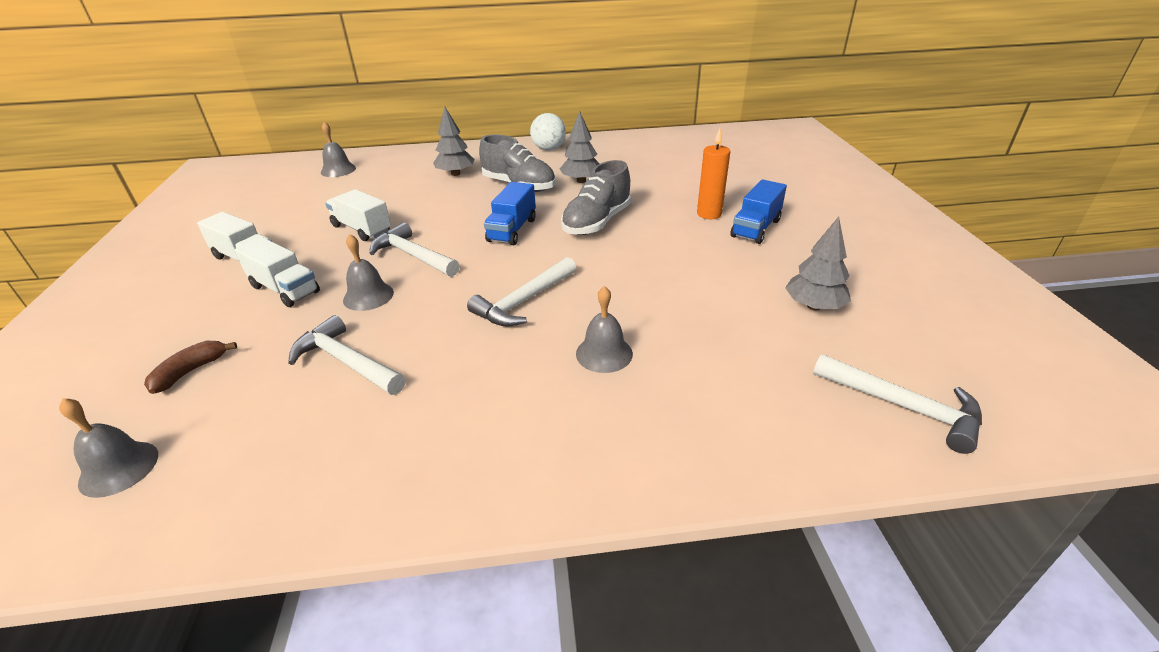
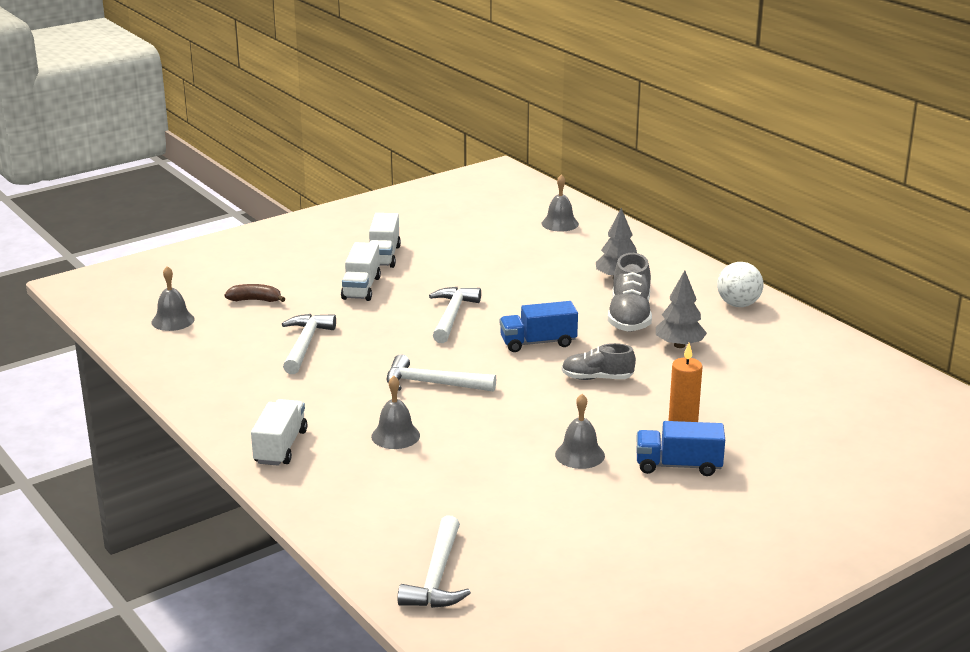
camera: 60 degrees right, 10 degrees down
white truck [325,189,391,241] -> white truck moved to [251,399,307,466]
grey bell [343,234,394,311] -> grey bell moved to [555,394,605,469]
grey shoe [561,160,631,235] -> grey shoe [562,343,636,380], size x0.66
grey tree [785,217,851,310] -> none

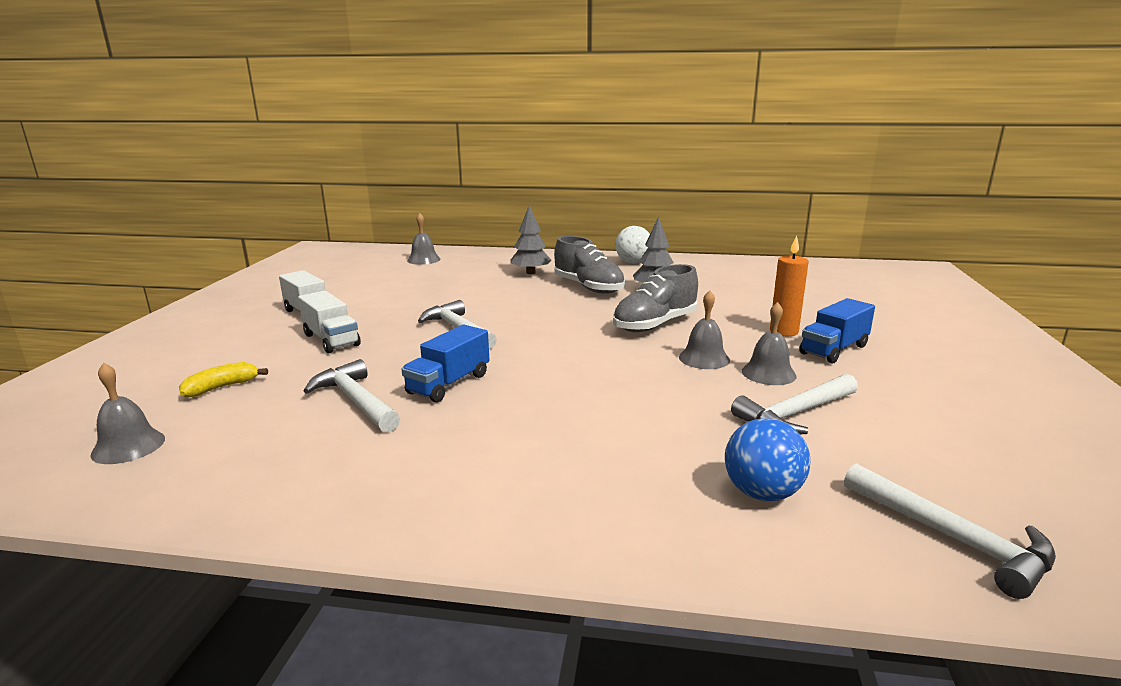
camera: 45 degrees left, 5 degrees down
brown banana [224,284,285,302] -> yellow banana [179,362,268,398]
white truck [251,399,307,466] -> none
grey bell [371,376,420,449] -> grey bell moved to [679,290,730,369]
white hammer [387,354,496,392] -> white hammer moved to [731,374,858,435]
blue truck [500,301,578,352] -> blue truck moved to [402,325,489,403]
grey shoe [562,343,636,380] -> grey shoe [613,264,698,332], size x1.53
none -> blue ball [725,418,810,501]

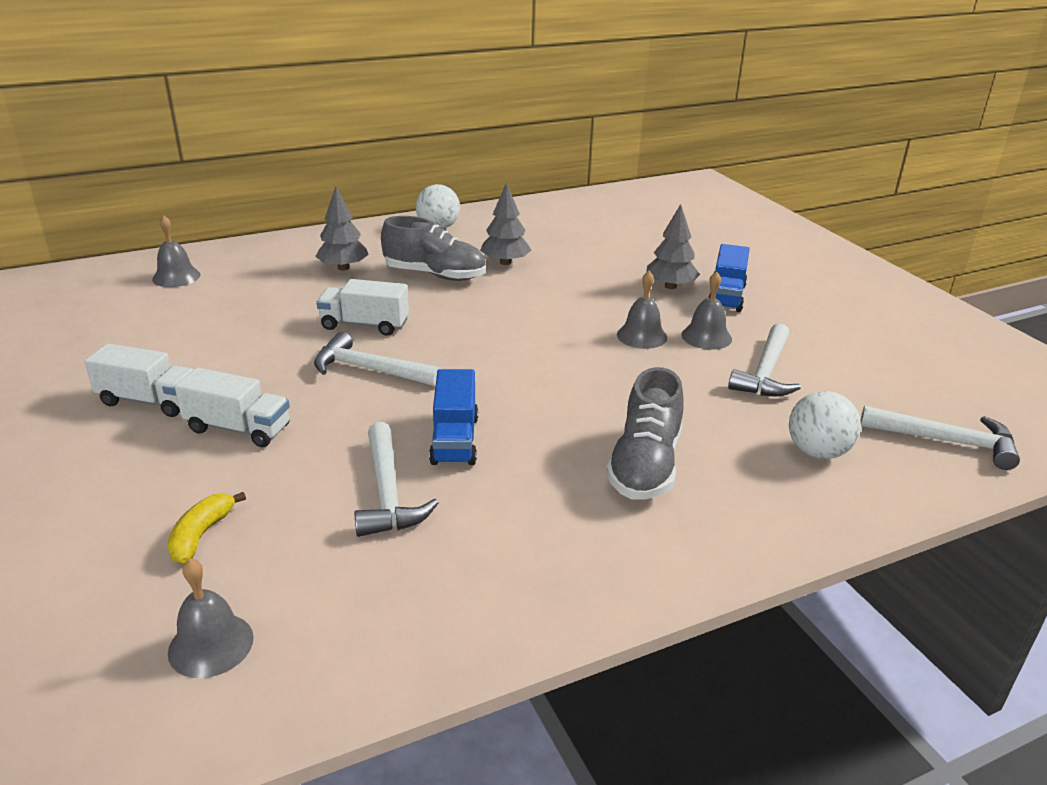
camera: 35 degrees left, 10 degrees up
white hammer [304,359,400,432] -> white hammer turned 120 degrees counterclockwise [354,422,439,537]
grey shoe [613,264,698,332] -> grey shoe moved to [606,367,683,500]
blue ball [725,418,810,501] -> white ball [789,391,861,459]
orange candle [770,235,809,336] -> grey tree [646,204,700,289]
none -> white truck [316,279,409,336]

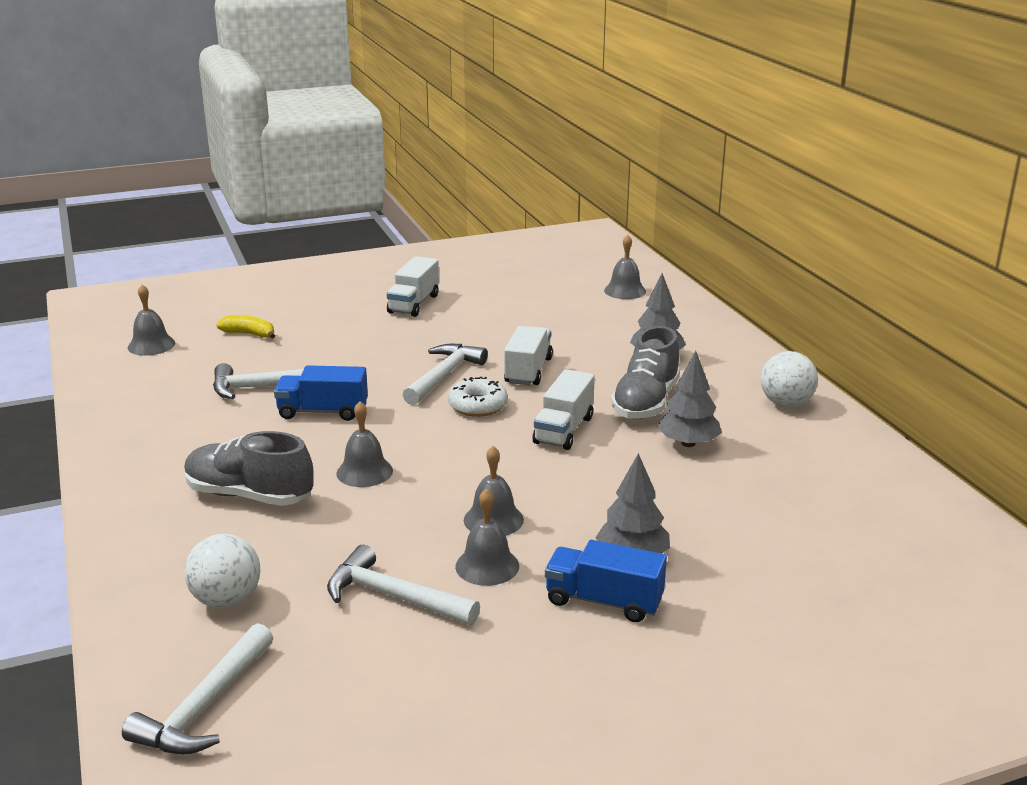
camera: 95 degrees right, 5 degrees down
white truck [175,368,290,447] -> white truck moved to [532,369,595,450]
none -> grey bell [336,401,393,487]
none -> white donut [448,377,508,417]

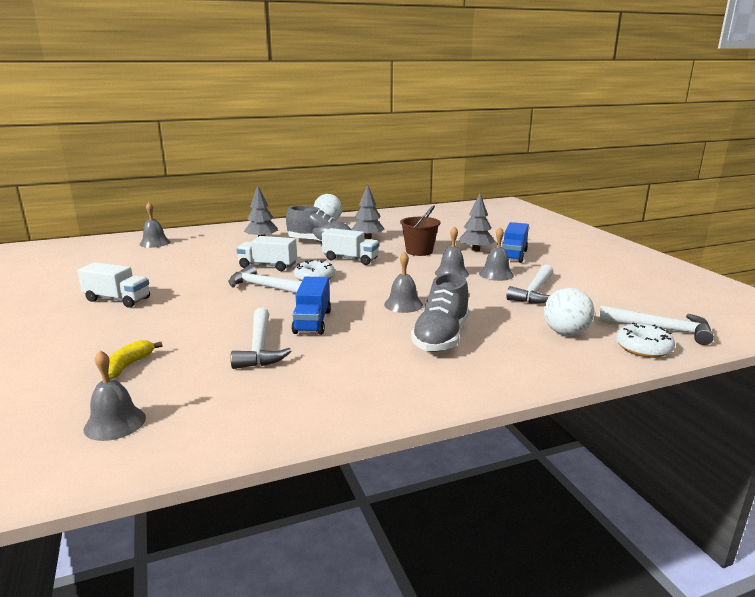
camera: 90 degrees left, 5 degrees down
none -> brown bucket [400,205,441,256]
none -> white donut [616,323,675,358]

